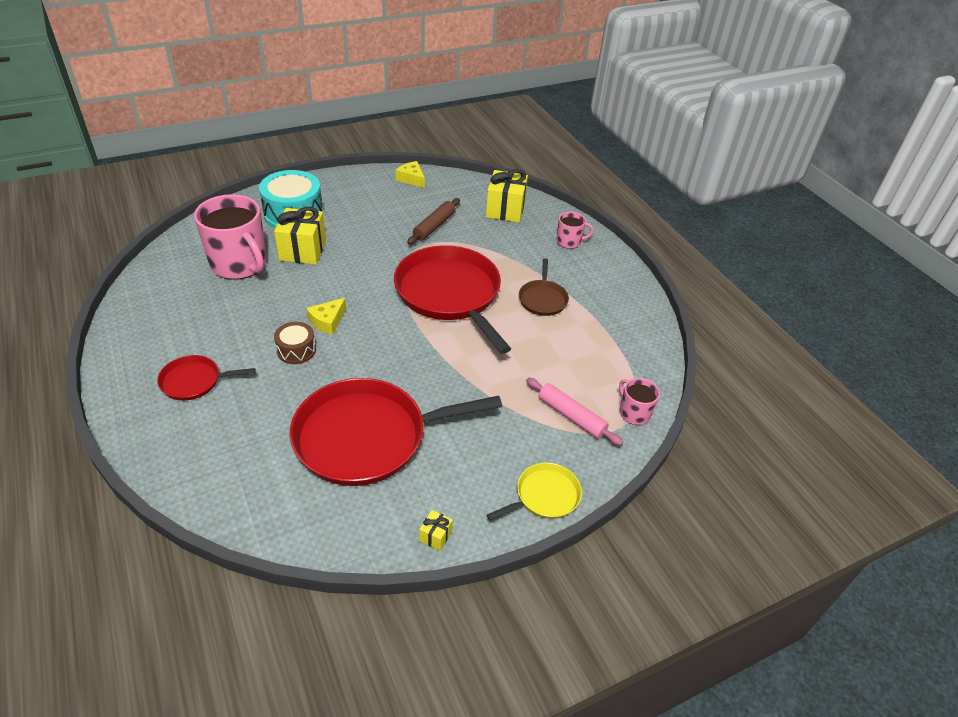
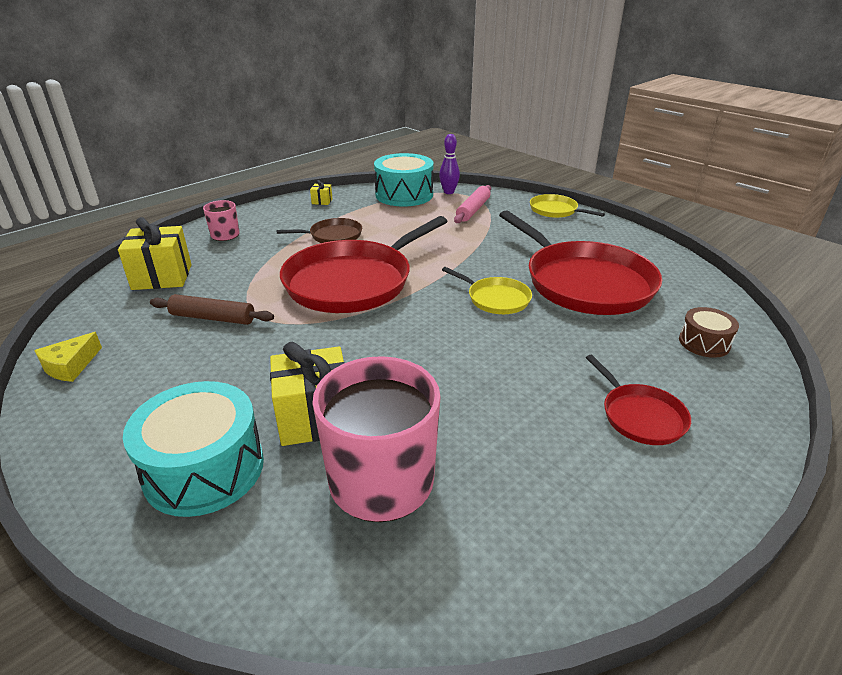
camera: 105 degrees left, 10 degrees down
brown drum [274,322,316,364] -> brown drum moved to [679,307,739,358]
yellow cheese [306,298,346,335] -> none
yellow gift [419,510,453,551] -> yellow gift moved to [310,180,332,205]
pink mug [619,378,660,425] -> purple bowling pin [439,134,460,194]
none -> turquoise drum [374,153,434,207]
none -> yellow pan [442,267,532,314]

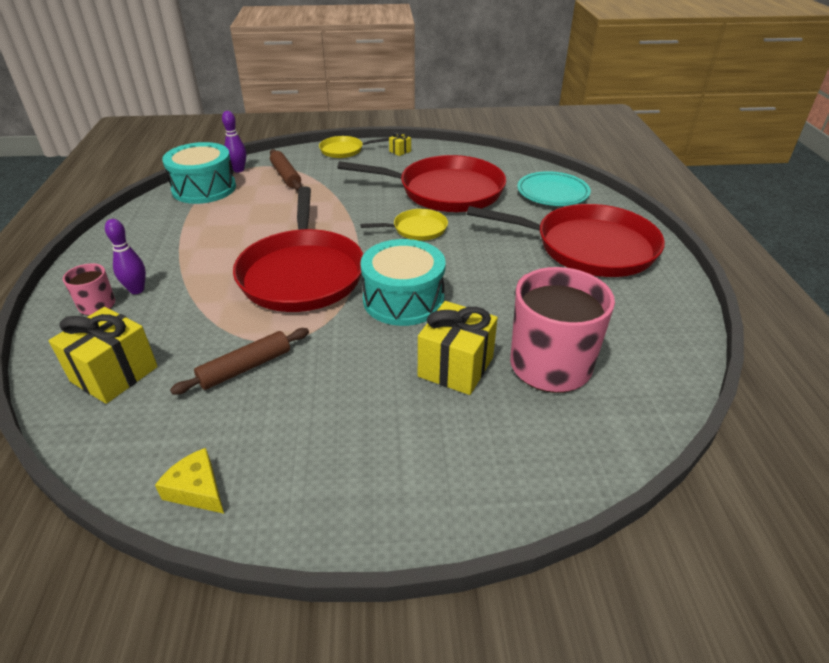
camera: 50 degrees left, 5 degrees up
yellow cheese [34,332,102,382] -> yellow cheese turned 150 degrees clockwise [155,448,224,514]
turquoise drum [123,381,264,517] -> turquoise drum moved to [360,239,446,326]
brown pan [277,218,362,243] -> none
yellow gift [310,180,332,205] -> yellow gift moved to [389,132,411,156]
pink rolling pin [454,185,491,223] -> brown rolling pin [270,149,302,191]
red pan [586,355,691,445] -> red pan [467,204,665,277], size x2.12
brown drum [679,307,739,358] -> turquoise plate [517,171,591,206]
none -> purple bowling pin [105,219,146,294]

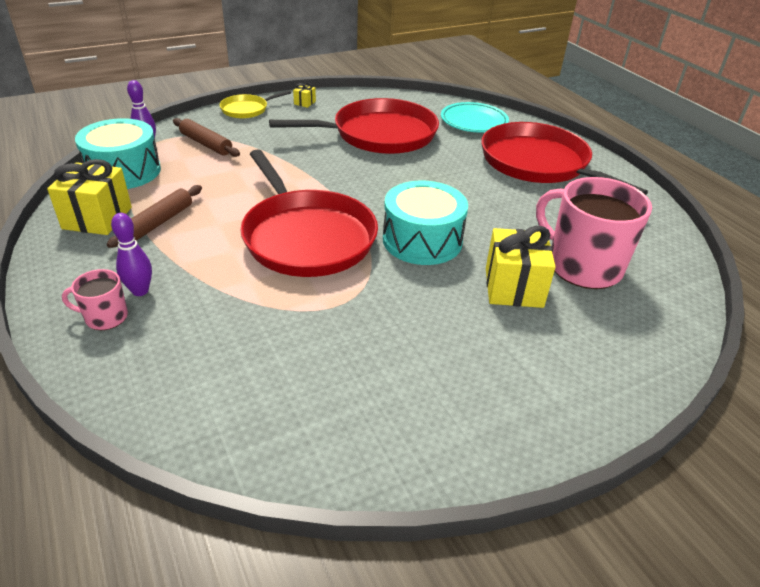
camera: 25 degrees left, 0 degrees up
yellow gift [49,307,158,404] -> yellow gift moved to [47,159,132,235]
yellow cheese [155,448,224,514] -> none
brown rolling pin [170,328,309,395] -> brown rolling pin moved to [107,185,202,248]
yellow pan [360,209,448,241] -> none
red pan [467,204,665,277] -> red pan turned 120 degrees counterclockwise [481,122,648,195]

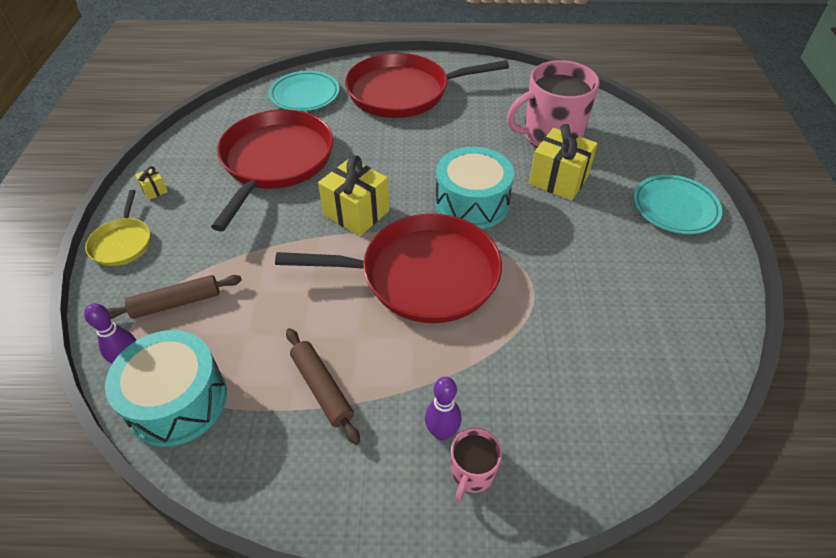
camera: 60 degrees left, 10 degrees up
yellow gift [47,159,132,235] -> yellow gift moved to [318,155,390,236]
none -> turquoise plate [633,175,722,234]

